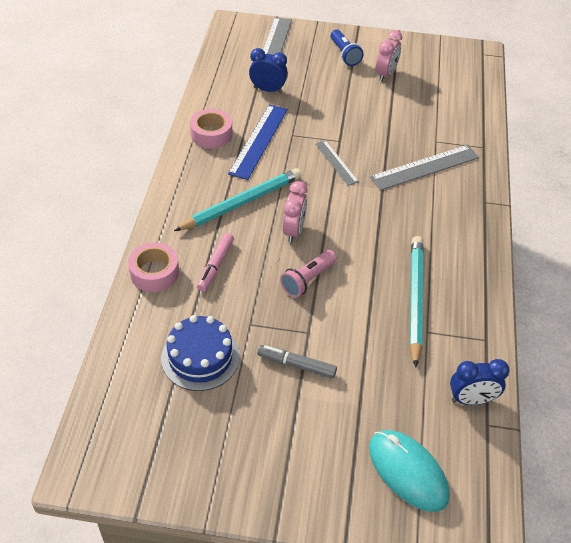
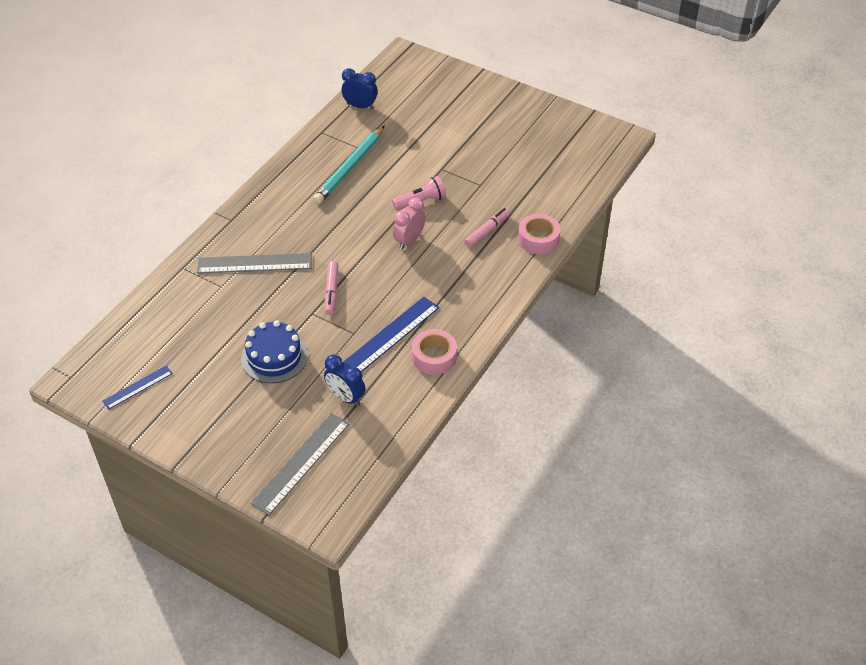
camera: 155 degrees left, 0 degrees up
blue cake [161,315,240,391] -> blue cake moved to [241,320,308,383]
turquoise pencil [174,168,302,231] -> none
grey marker [257,345,337,379] -> none
grey ruler [315,140,359,186] -> pink marker [325,261,339,315]
blue flashlight [331,30,364,66] -> none
turquoise mouse [369,430,450,512] -> none
pink clock [376,30,402,82] -> none
none -> blue ruler [102,365,173,409]

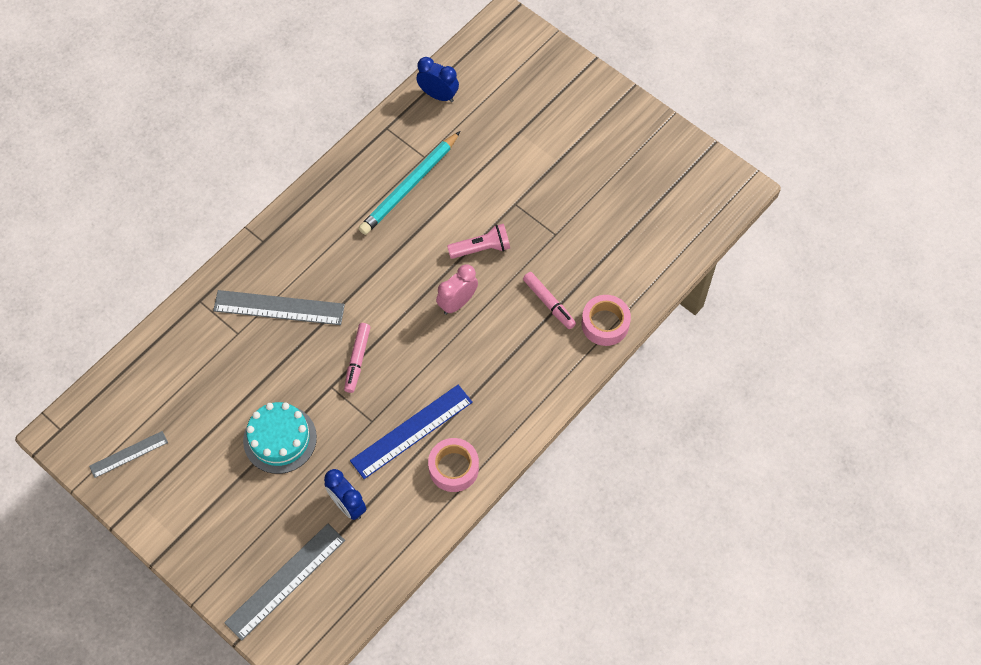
camera: 10 degrees right, 15 degrees up
blue ruler [102,365,173,409] -> grey ruler [89,431,168,478]
blue cake [241,320,308,383] -> turquoise cake [243,402,317,474]
pink marker [464,208,511,248] -> pink marker turned 90 degrees clockwise [523,272,576,329]

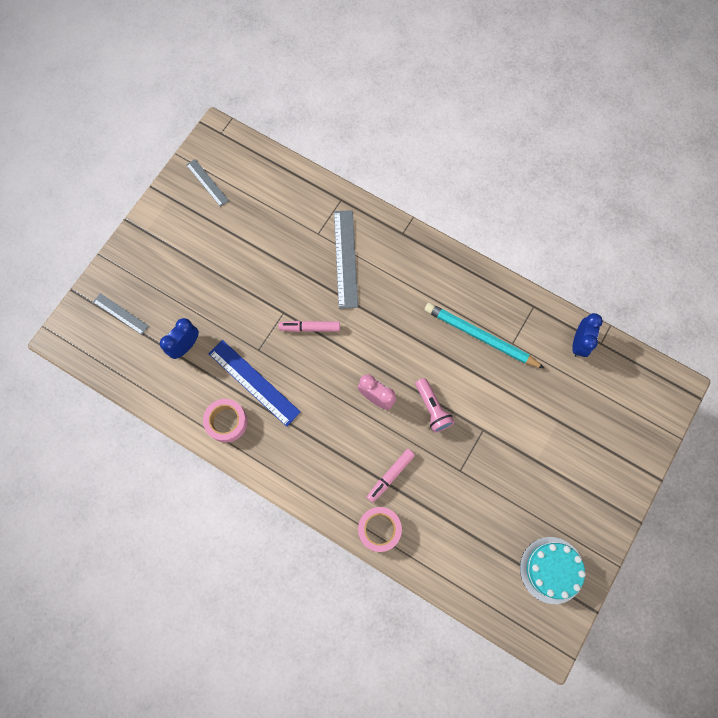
camera: 80 degrees right, 10 degrees up
grey ruler [224,524,345,641] -> grey ruler [93,293,149,335], size x0.58
turquoise cake [243,402,317,474] -> turquoise cake moved to [520,537,586,604]

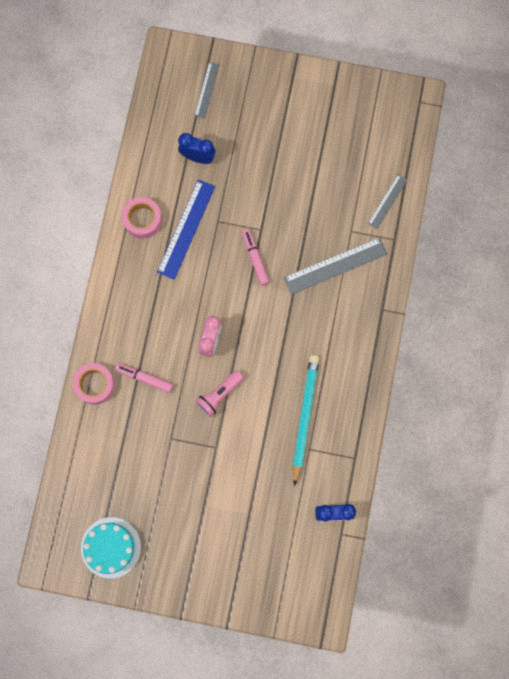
camera: 70 degrees right, 5 degrees up
grey ruler [187,159,229,207] -> grey ruler moved to [368,174,408,229]

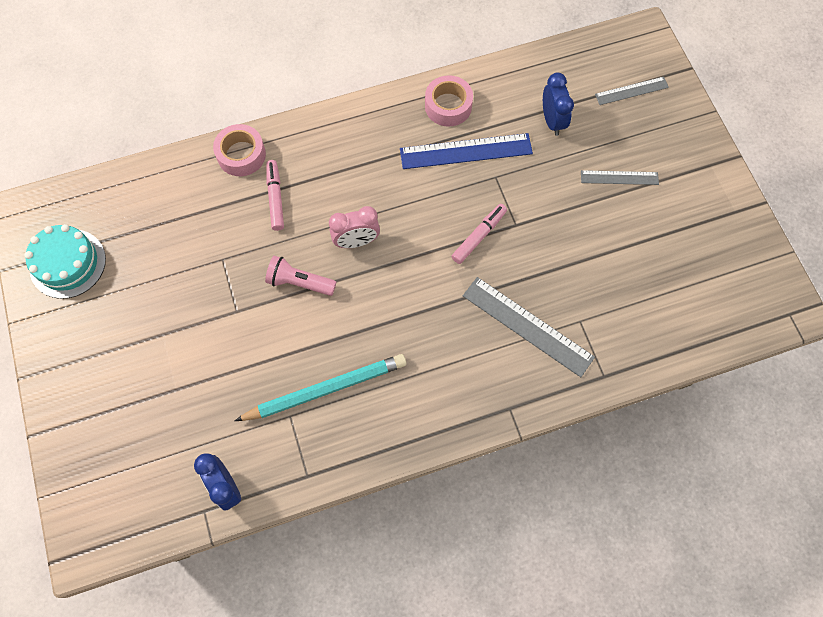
camera: 60 degrees right, 10 degrees down
grey ruler [368,174,408,229] -> grey ruler moved to [581,170,659,185]

